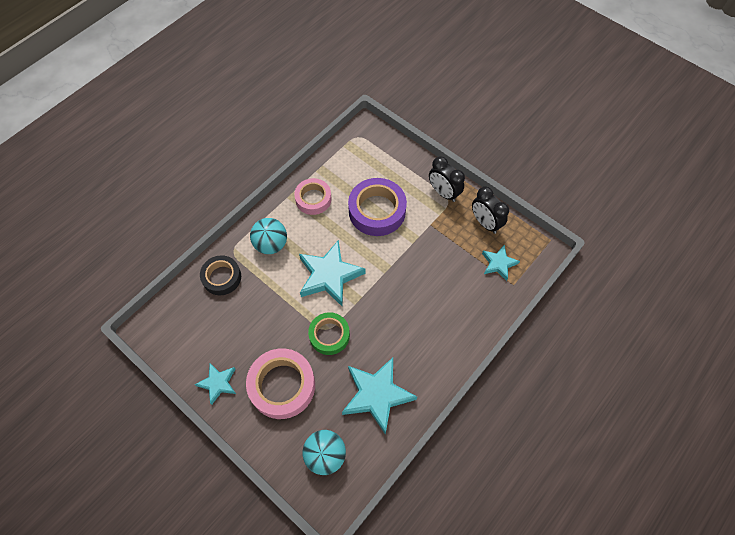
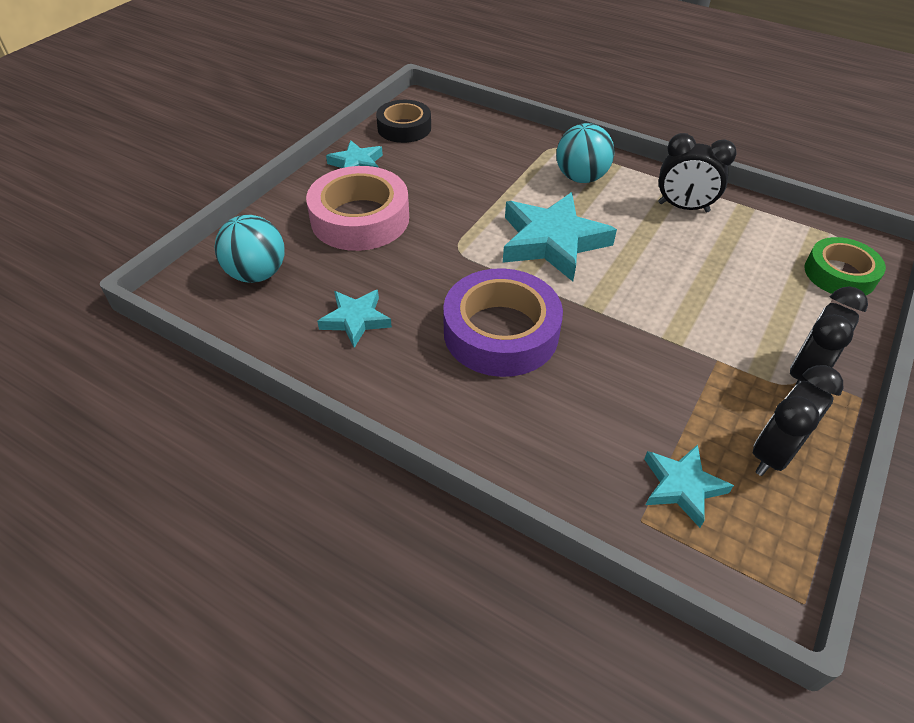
camera: 80 degrees right, 15 degrees down
black tape [200,255,241,295] -> black tape moved to [376,100,431,143]
pink tape [294,178,332,215] -> black clock [658,133,737,212]
green tape [308,312,350,355] -> green tape moved to [804,237,886,295]
turquoise star [342,357,417,435] -> turquoise star [317,290,392,348], size x0.56
purple tape [348,178,407,236] -> purple tape moved to [443,268,563,377]

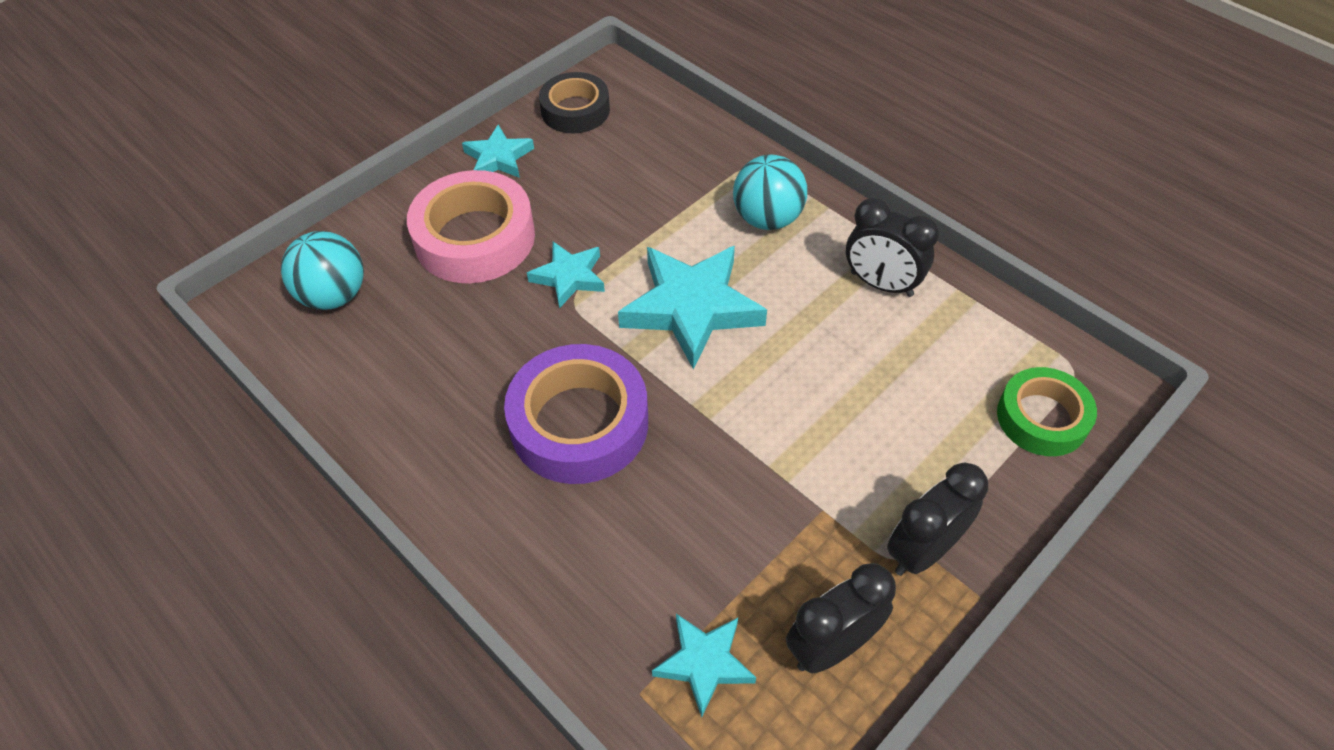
camera: 15 degrees right, 5 degrees up
turquoise star [317,290,392,348] -> turquoise star moved to [527,242,605,309]

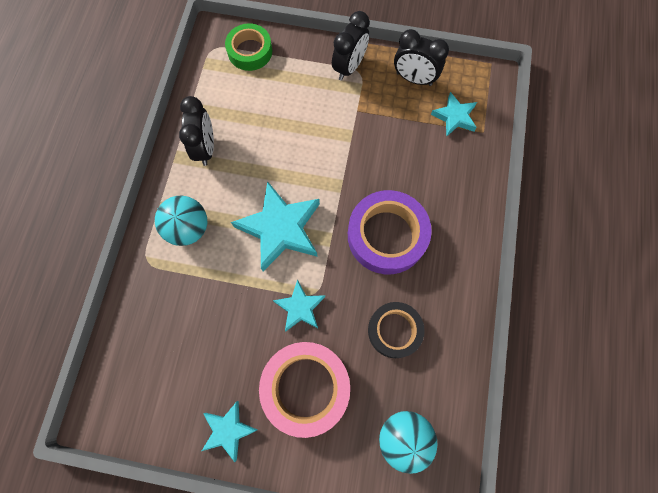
camera: 125 degrees left, 20 degrees up
black tape [539,72,610,134] -> black tape moved to [368,302,425,358]
black clock [887,463,988,576] -> black clock turned 75 degrees counterclockwise [332,11,370,81]

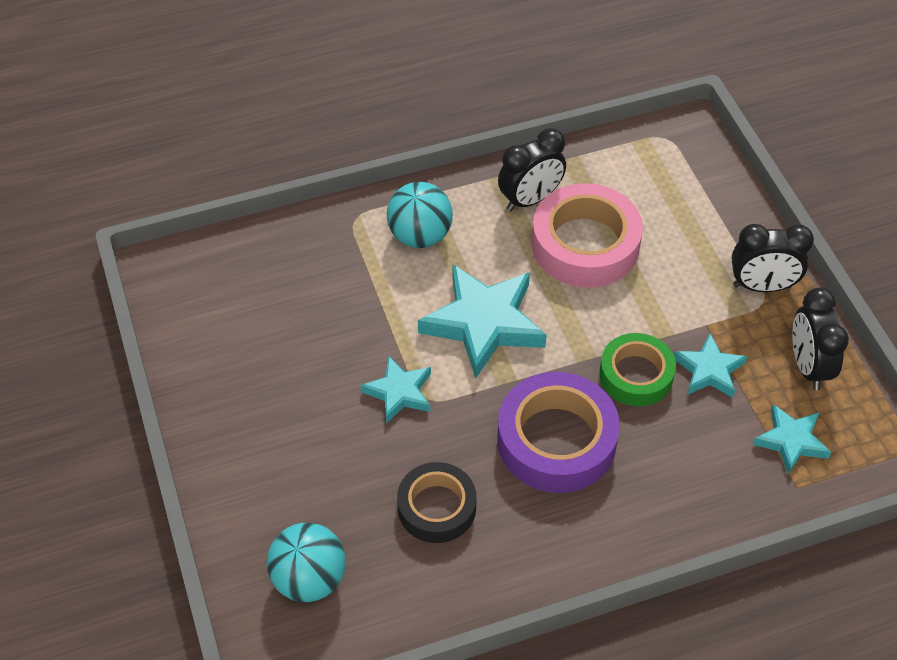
camera: 60 degrees right, 20 degrees down
turquoise star [202,401,257,462] -> turquoise star moved to [674,333,747,398]
green tape [225,23,272,71] -> green tape moved to [599,333,676,406]
pink tape [259,342,350,438] -> pink tape moved to [532,183,643,288]

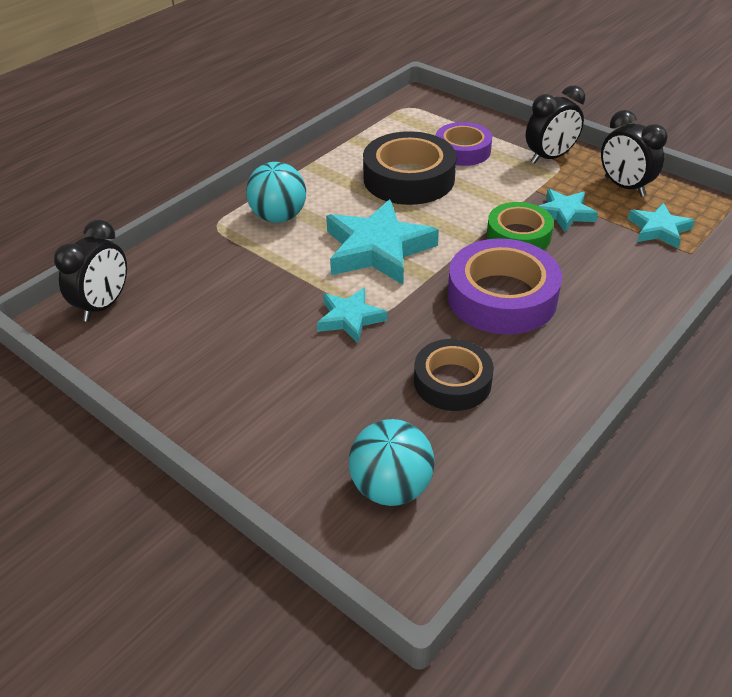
camera: 30 degrees left, 10 degrees down
black clock [498,128,566,211] -> black clock moved to [54,220,127,322]
pink tape [532,183,643,288] -> black tape [363,131,456,205]
none -> purple tape [436,122,492,166]

